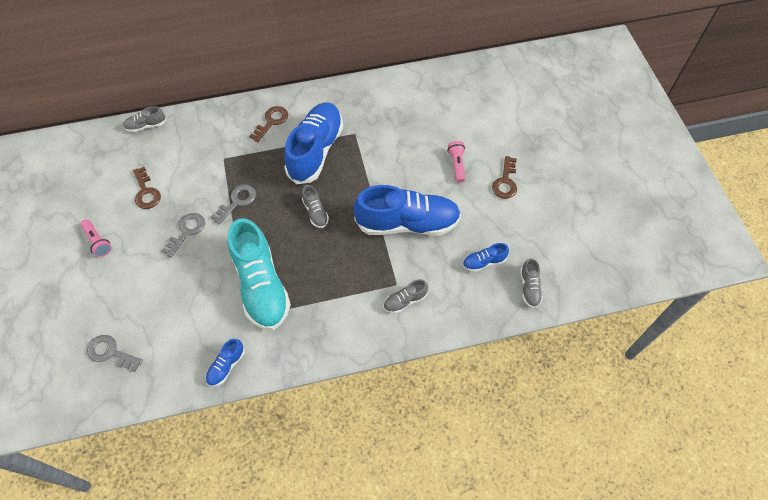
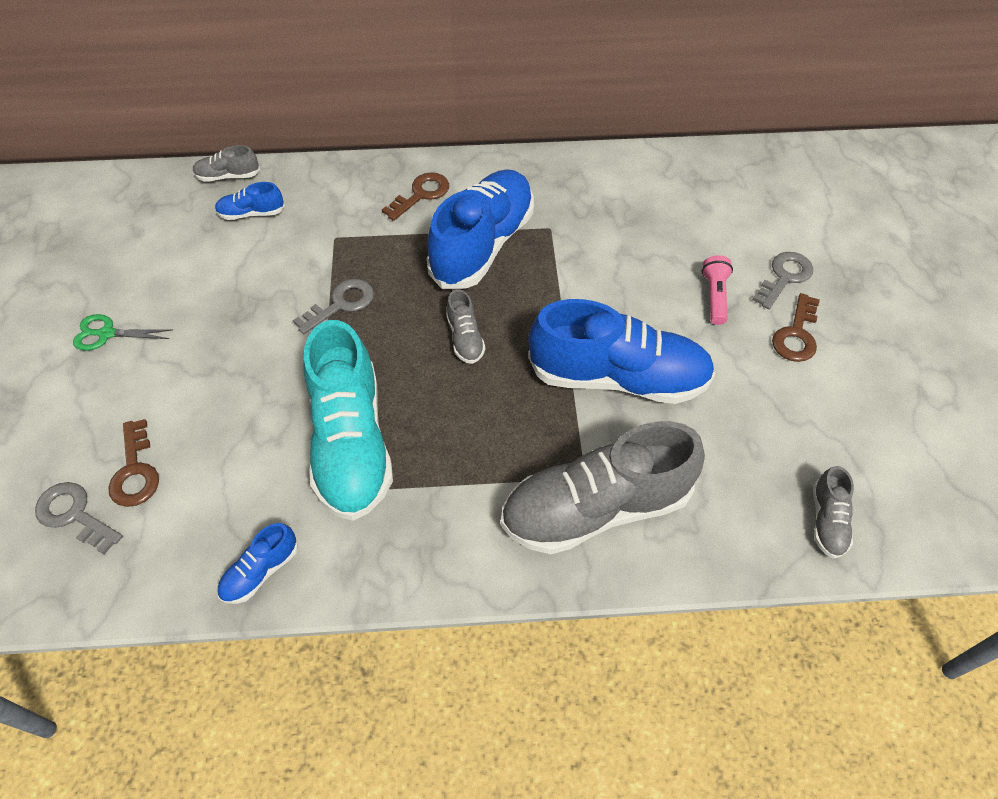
camera: 10 degrees right, 5 degrees down
pink flashlight [80,220,112,257] -> green scissors [73,314,172,351]
brown key [133,167,161,209] -> brown key moved to [108,419,159,507]
grey key [162,213,205,258] -> grey key moved to [752,252,813,309]
grey shoe [384,279,428,314] -> grey shoe [501,421,705,554], size x2.29
blue shoe [462,243,509,272] -> blue shoe moved to [215,182,285,220]

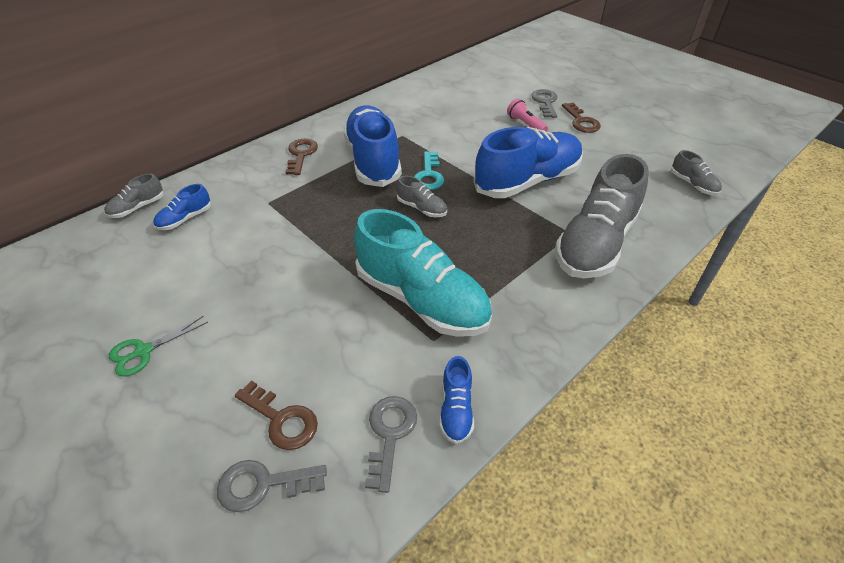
camera: 40 degrees left, 10 degrees down
grey key [293,279,374,334] -> grey key moved to [365,396,417,493]
none -> turquoise key [414,151,444,190]

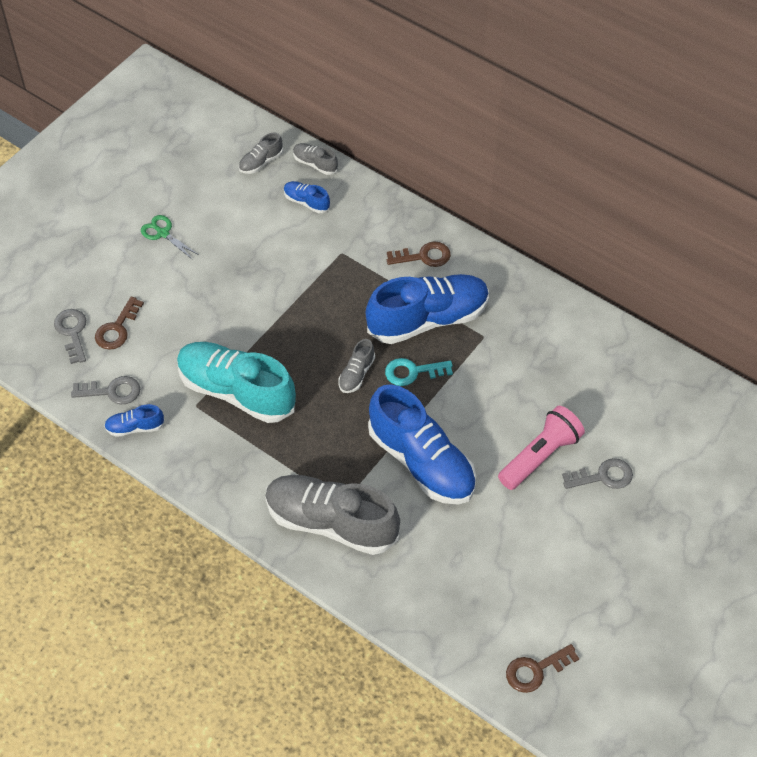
camera: 80 degrees right, 10 degrees up
turquoise shoe [354,209,492,337] -> turquoise shoe turned 90 degrees clockwise [177,342,296,423]
pink flashlight [507,99,548,132] -> pink flashlight [498,406,585,490], size x1.68
brown key [562,102,601,133] -> brown key moved to [506,644,579,693]
grey shoe [671,150,722,195] -> grey shoe moved to [239,133,283,174]

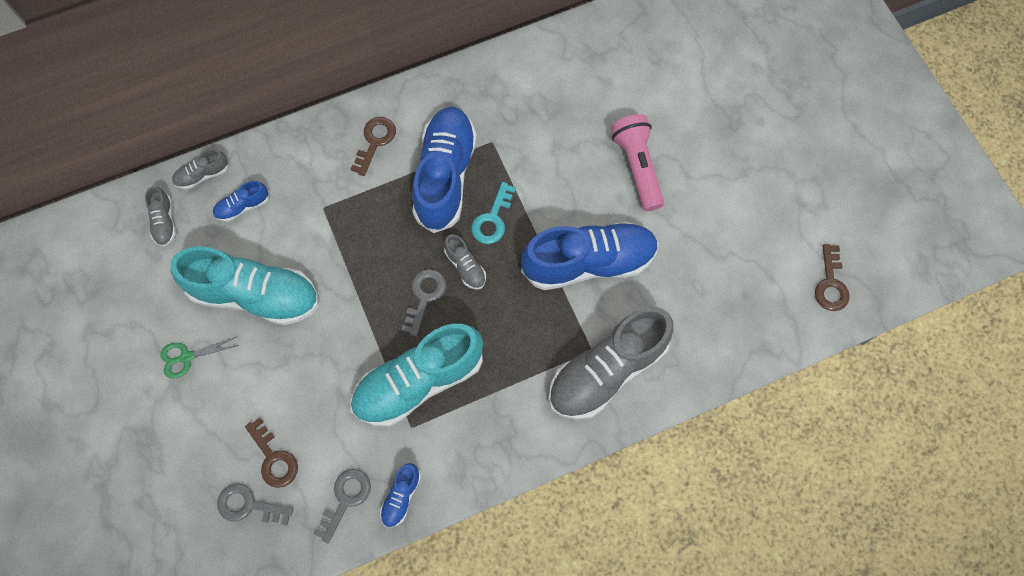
camera: 60 degrees left, 15 degrees up
grey key [562,458,633,489] -> grey key moved to [401,269,446,336]
none -> turquoise shoe [171,246,319,325]

